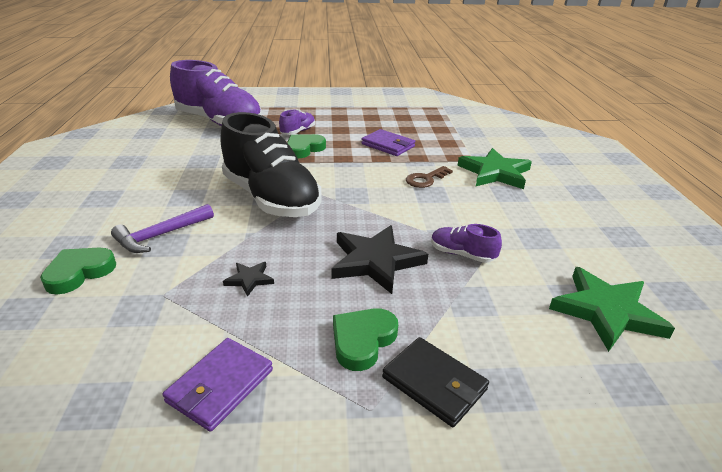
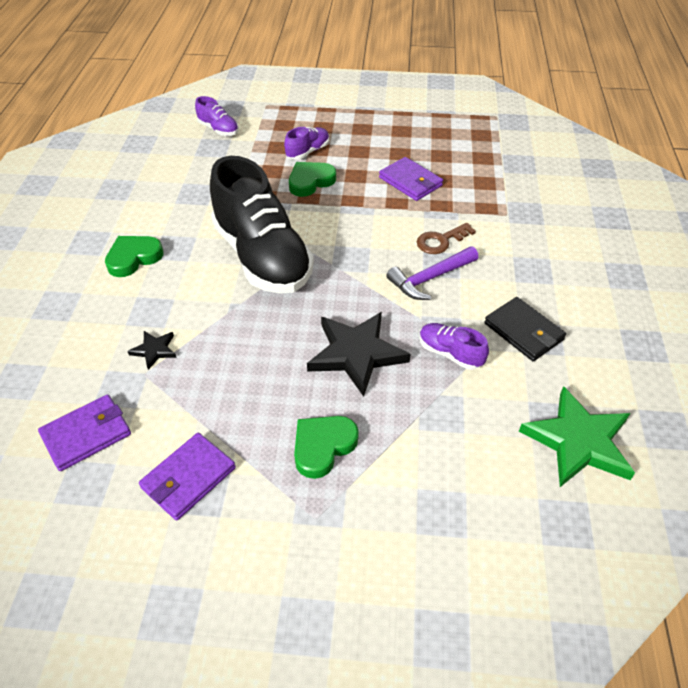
camera: 10 degrees right, 15 degrees up
green heart [40,247,116,295] -> green heart moved to [105,236,164,277]
purple hammer [111,204,214,253] -> purple hammer moved to [386,246,478,300]
purple shoe [170,60,262,126] -> purple shoe [195,96,239,136], size x0.42
black star [223,262,274,297] -> black star moved to [127,331,177,370]
black wallet [382,337,489,427] -> black wallet moved to [484,297,566,361]
green star [457,148,532,189] -> none
none -> purple wallet [38,394,131,471]

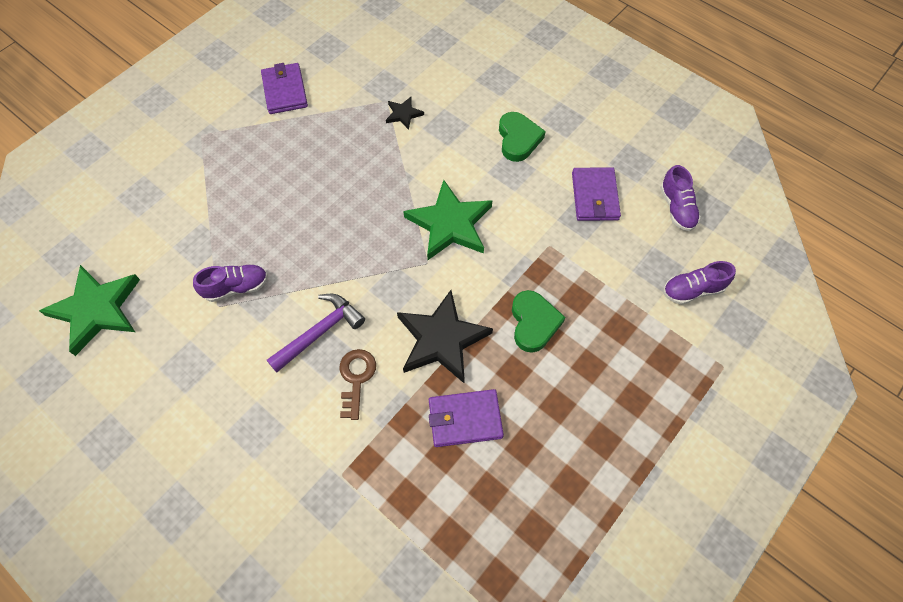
camera: 125 degrees right, 15 degrees up
purple wallet [38,394,131,471] -> purple wallet moved to [572,167,621,221]
black shoe [210,156,314,294] -> green star [403,180,493,260]
purple shoe [284,127,329,160] -> purple shoe moved to [660,165,701,231]
green heart [294,416,359,479] -> none
black star [307,312,410,397] -> black star moved to [397,290,493,383]
purple hammer [386,246,478,300] -> purple hammer turned 45 degrees clockwise [267,294,365,373]
black wallet [484,297,566,361] -> none

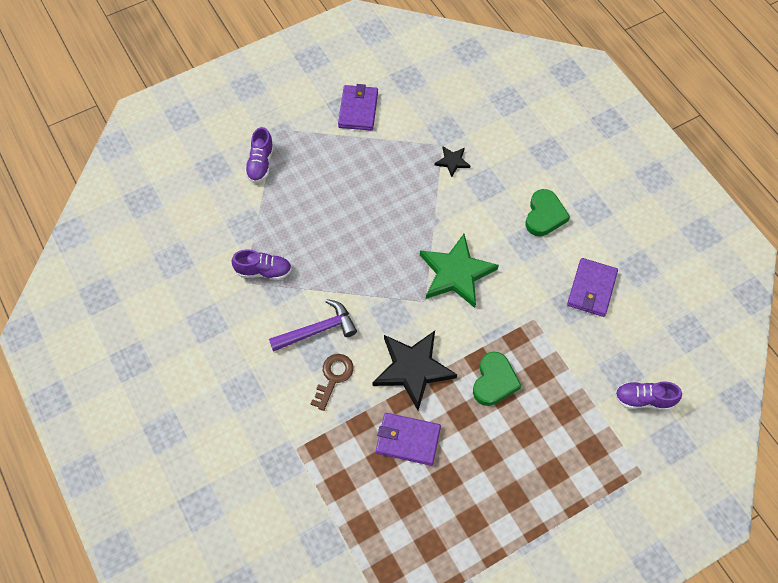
camera: 20 degrees right, 0 degrees up
green star [39,265,140,356] -> none
purple shoe [660,165,701,231] -> purple shoe moved to [245,127,274,183]

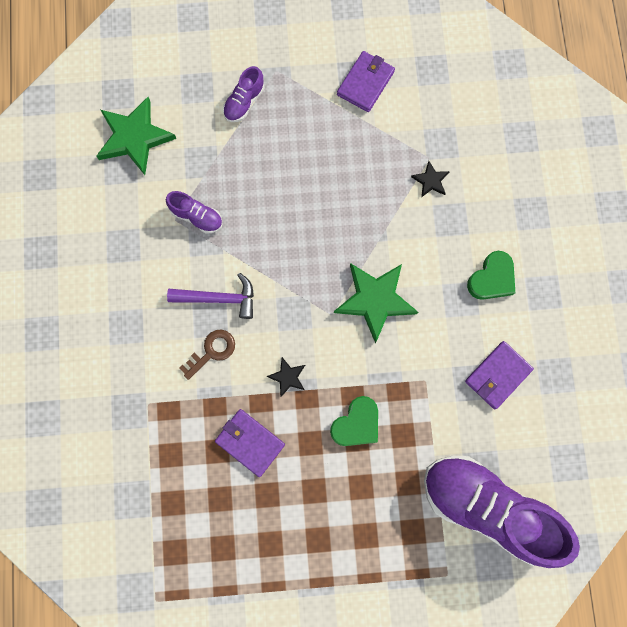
camera: 25 degrees right, 15 degrees up
black star [373,331,457,410] -> black star [267,357,305,397], size x0.48
purple shoe [615,382,682,410] -> purple shoe [424,456,580,568], size x2.36
none -> green star [96,97,177,175]

